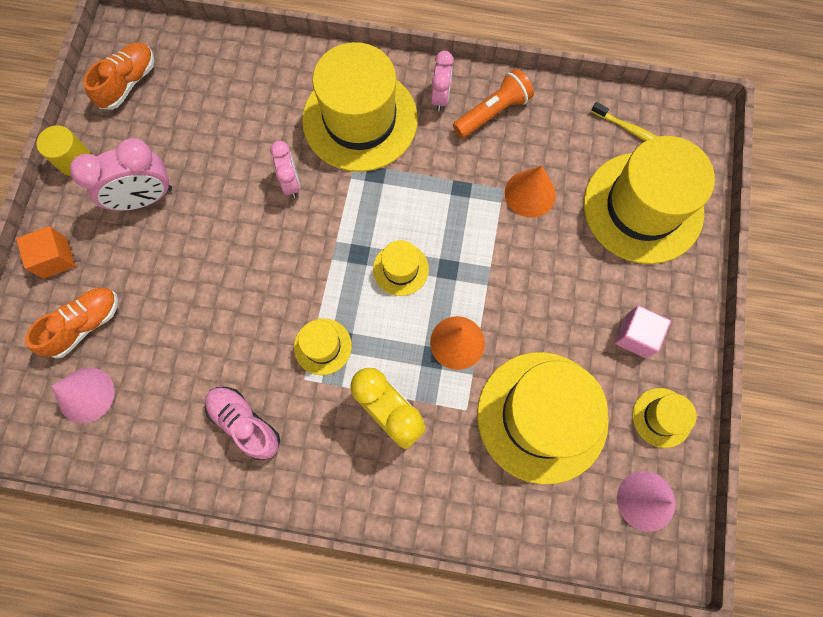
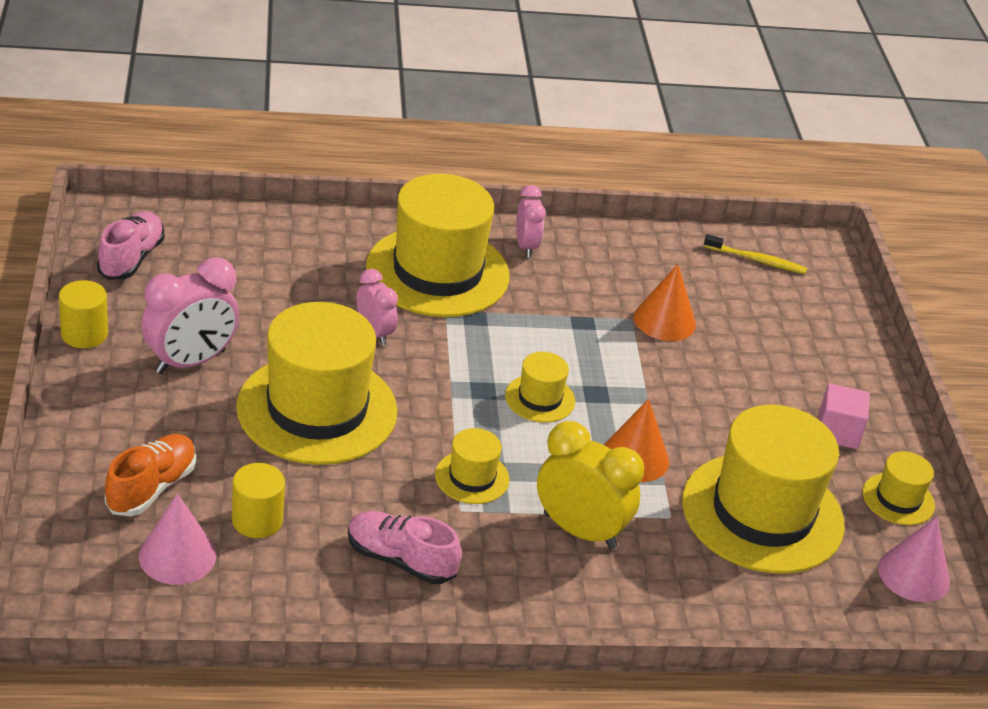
camera: 20 degrees left, 35 degrees down
orange cube [16,226,76,279] -> none
orange shoe [83,42,154,110] -> pink shoe [97,211,165,280]
orange flashlight [453,69,534,138] -> none
yellow hat [584,136,715,264] -> yellow hat moved to [236,302,397,465]
none -> yellow cylinder [232,463,285,538]

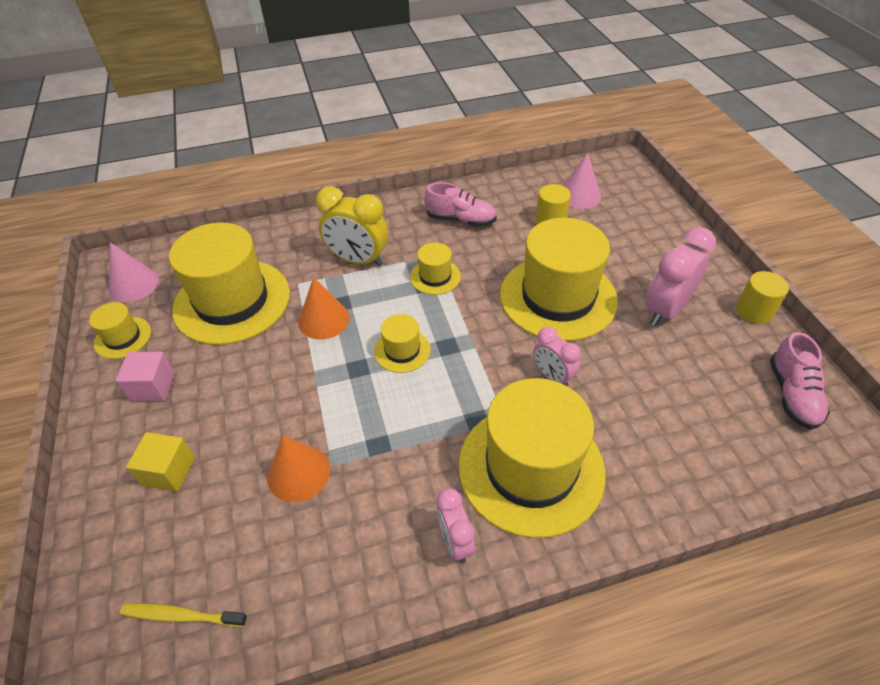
camera: 175 degrees right, 10 degrees up
orange shoe [105,434,196,516] -> none
none -> yellow cube [126,432,195,492]

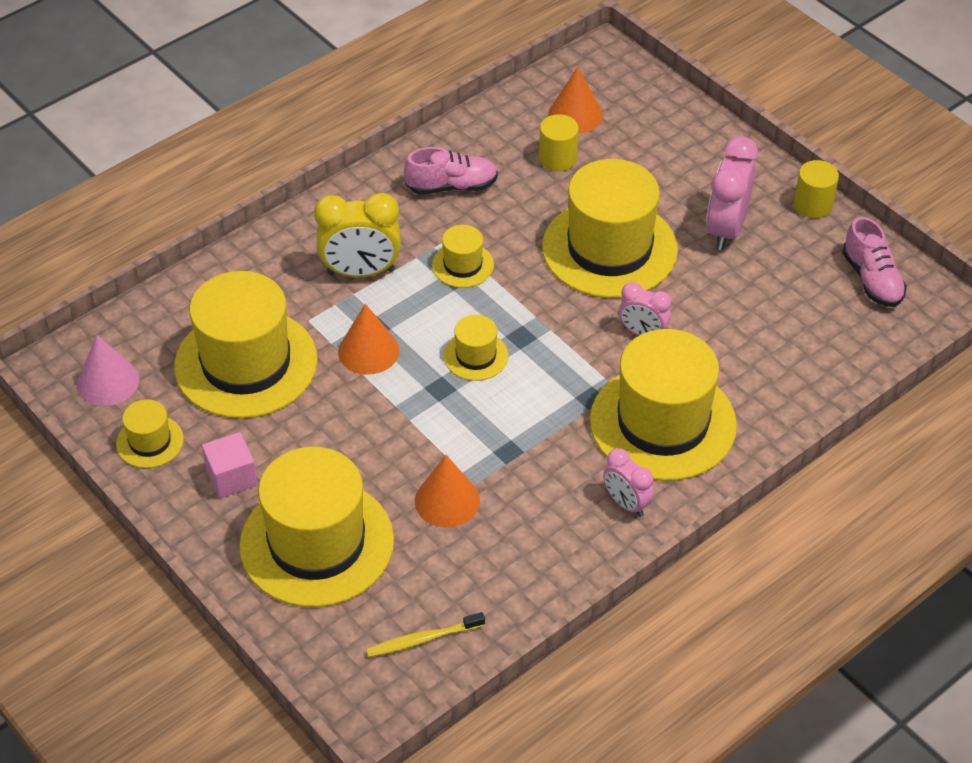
camera: 25 degrees left, 0 degrees up
yellow cube [126,432,195,492] -> yellow hat [239,447,394,607]
pink cone [563,152,601,209] -> orange cone [548,67,603,133]

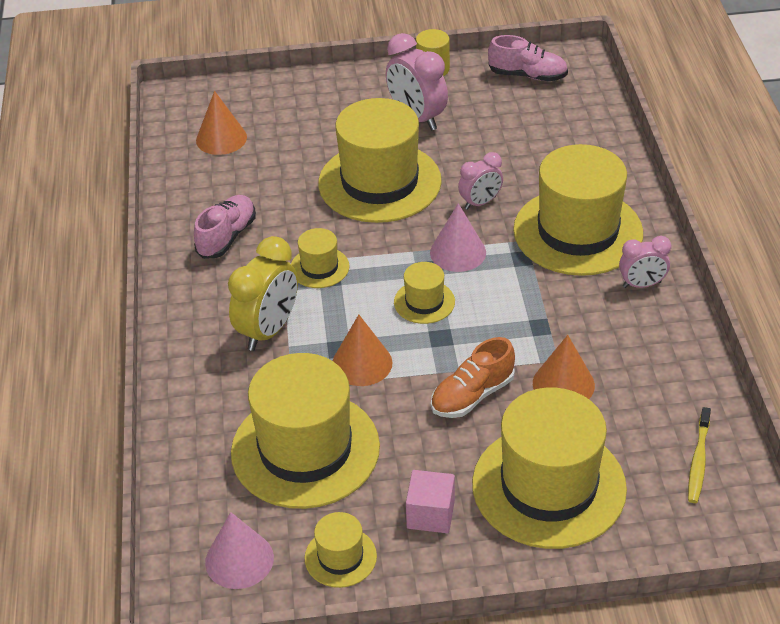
camera: 55 degrees left, 5 degrees down
yellow cylinder [539,114,579,171] -> none
none -> pink cone [430,203,486,272]
none -> orange shoe [431,337,515,418]

